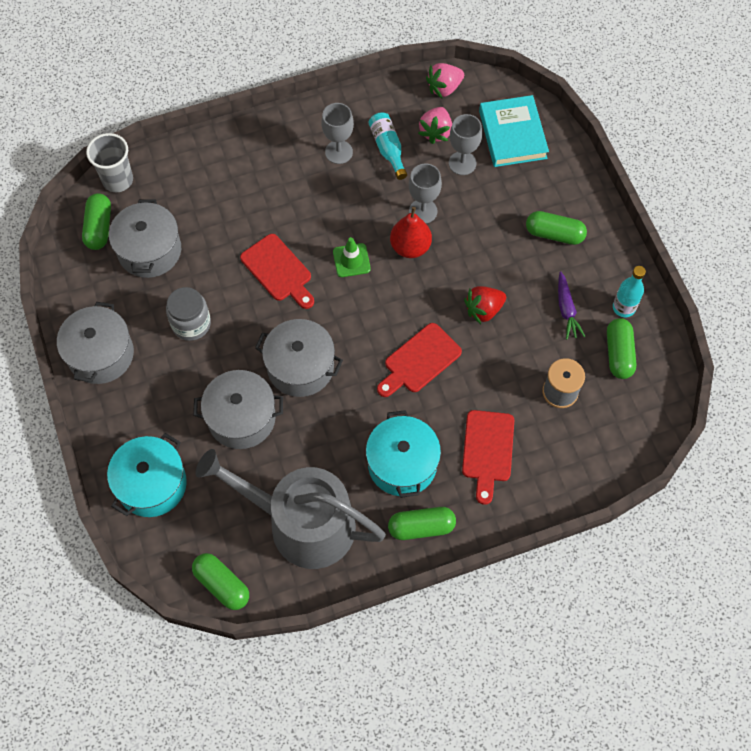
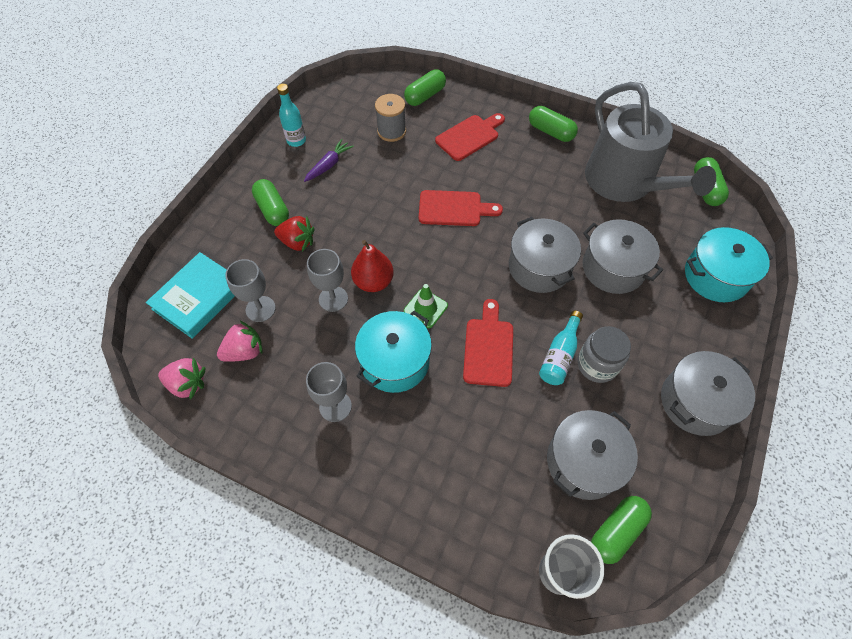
camera: 135 degrees left, 5 degrees down
turquoise pot [366,410,441,498] -> turquoise pot moved to [355,311,432,393]
turquoise bottle [369,112,407,180] -> turquoise bottle moved to [539,311,583,385]
red strawberry [464,286,506,324] -> red strawberry moved to [274,216,314,252]
green capsule [607,318,636,379] -> green capsule moved to [404,69,446,106]

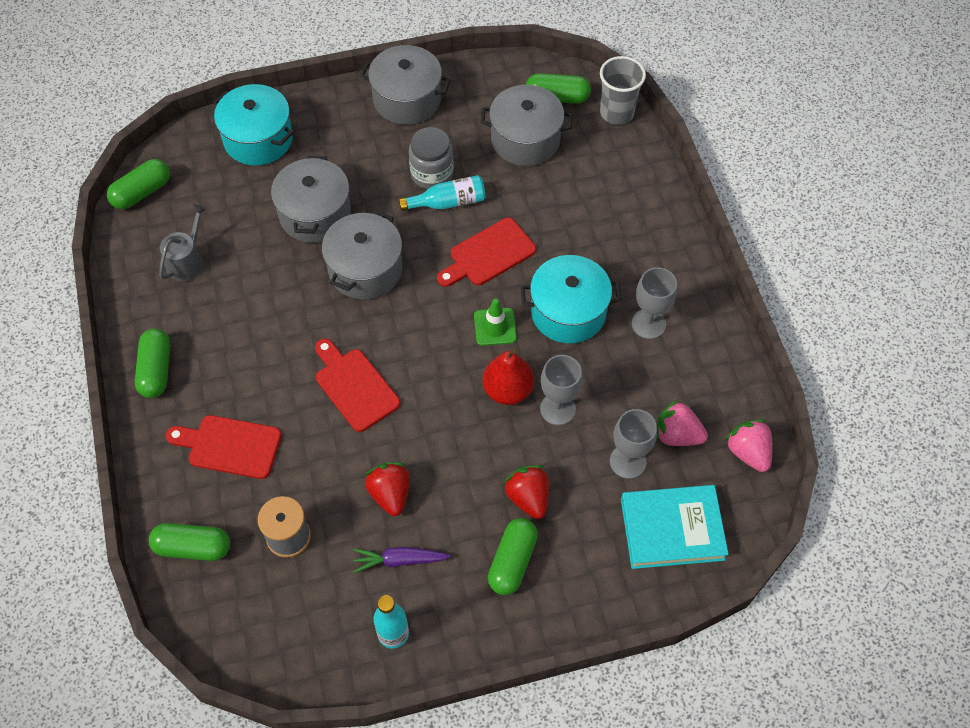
camera: 130 degrees left, 0 degrees up
grey watering can [585,82,716,202] -> grey watering can [159,205,207,281], size x0.42
none -> red strawberry [364,462,410,516]

